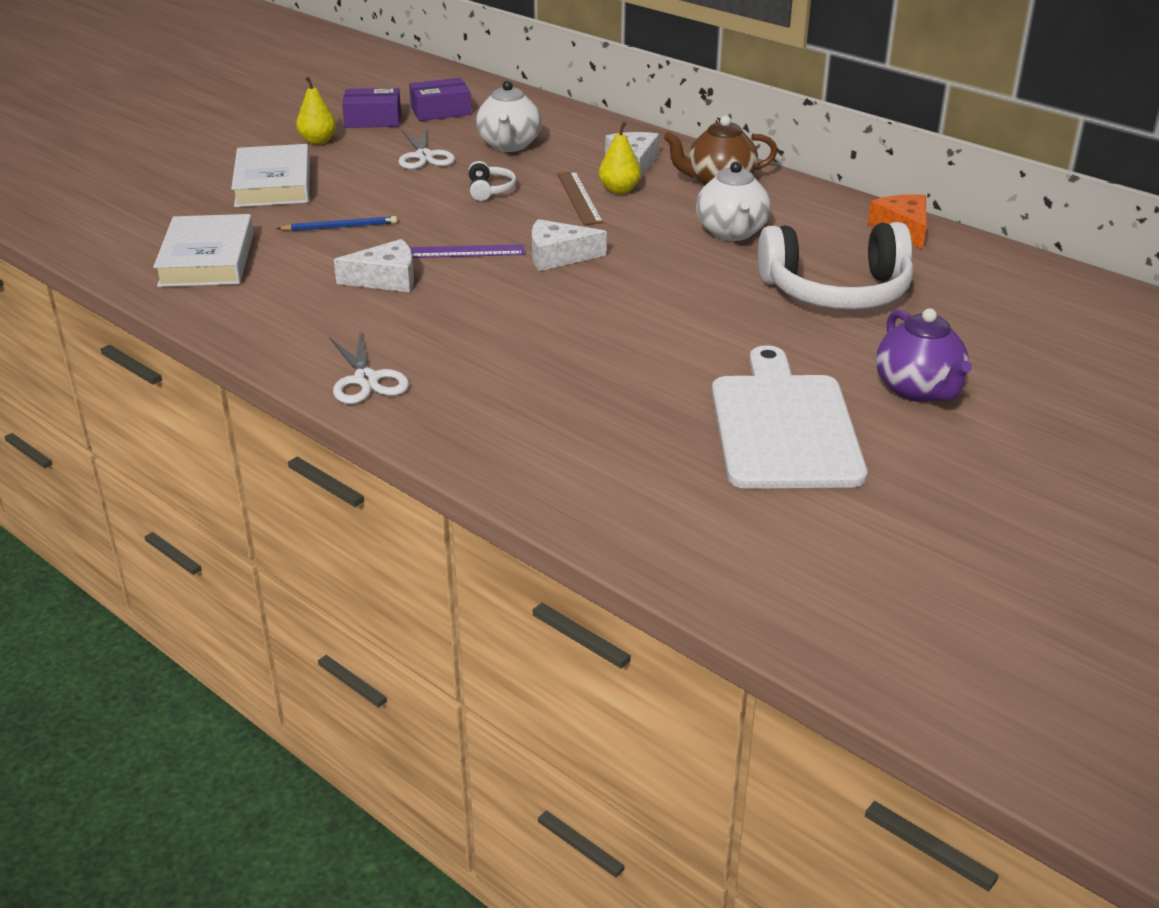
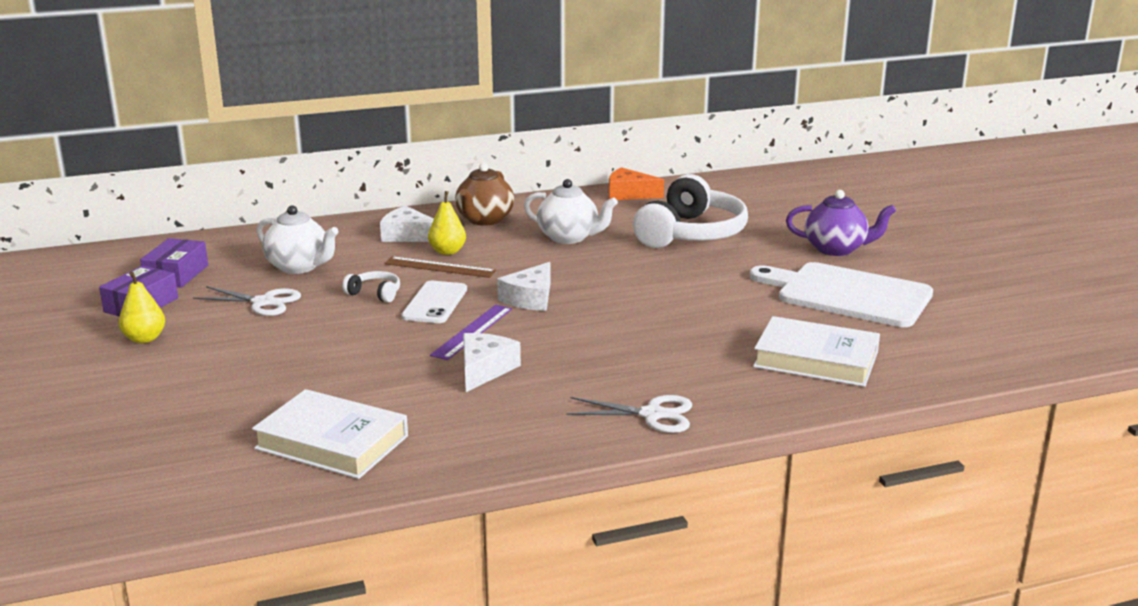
camera: 60 degrees left, 10 degrees down
white book [231,144,310,207] -> white book moved to [753,316,880,387]
blue pencil [276,216,397,231] -> none
none -> white phone [401,281,467,323]

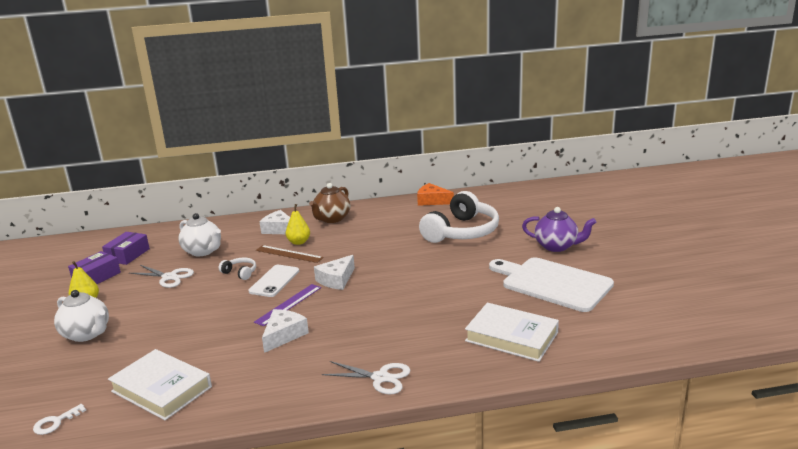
camera: 10 degrees right, 0 degrees up
white teapot [524,179,618,244] -> white teapot moved to [54,290,109,342]
none -> white key [33,404,86,435]

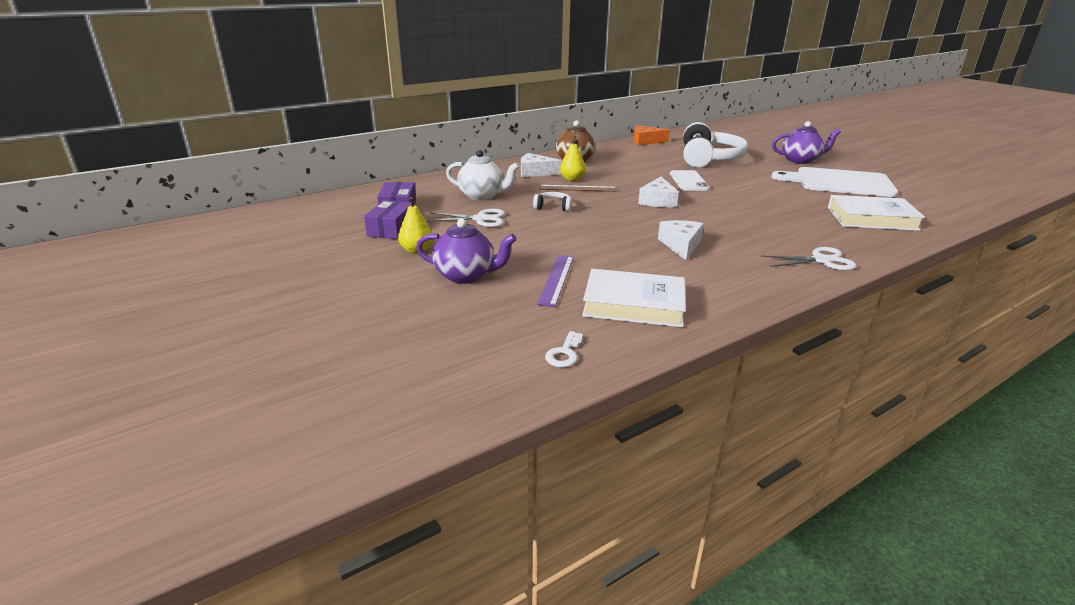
camera: 25 degrees left, 5 degrees up
white teapot [54,290,109,342] -> purple teapot [416,218,517,284]
white phone [248,265,299,297] -> white phone moved to [670,170,710,191]
purple ruler [254,284,321,327] -> purple ruler moved to [537,255,574,307]

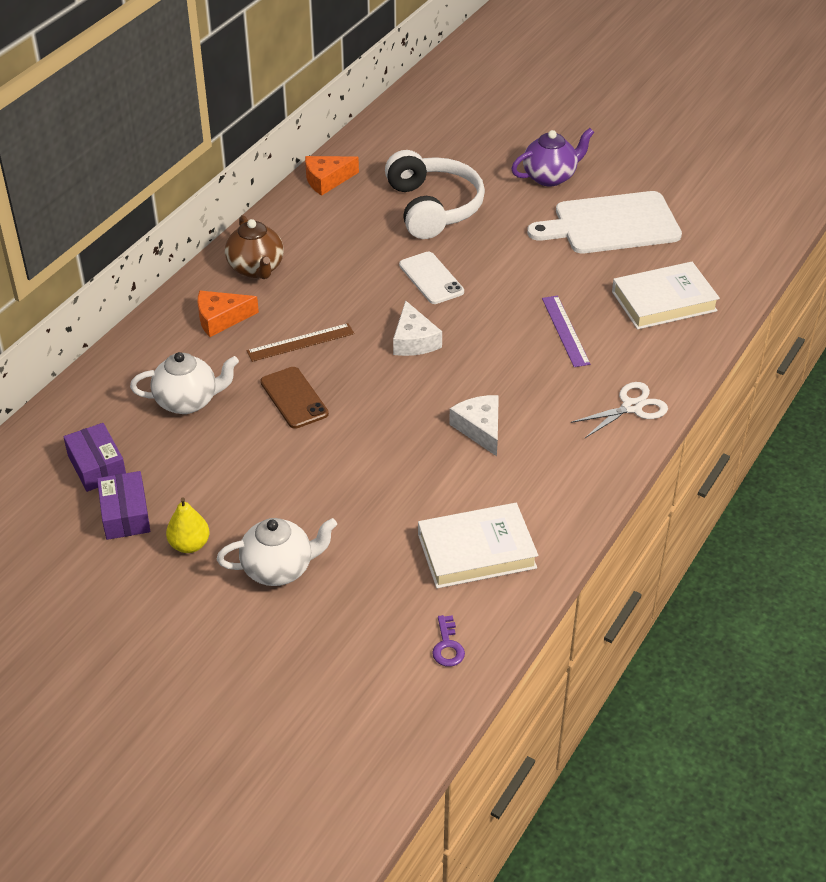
camera: 25 degrees left, 15 degrees up
purple teapot [416,218,517,284] -> white teapot [217,518,337,586]
white scissors [428,209,505,227] -> none
white cheese [521,153,562,177] -> orange cheese [198,291,259,337]
white headphones [533,192,572,212] -> brown phone [260,367,329,429]
purple ruler [537,255,574,307] -> purple ruler moved to [542,295,590,367]
white key [545,331,583,367] -> purple key [432,615,465,667]
yellow pear [560,136,586,181] -> none

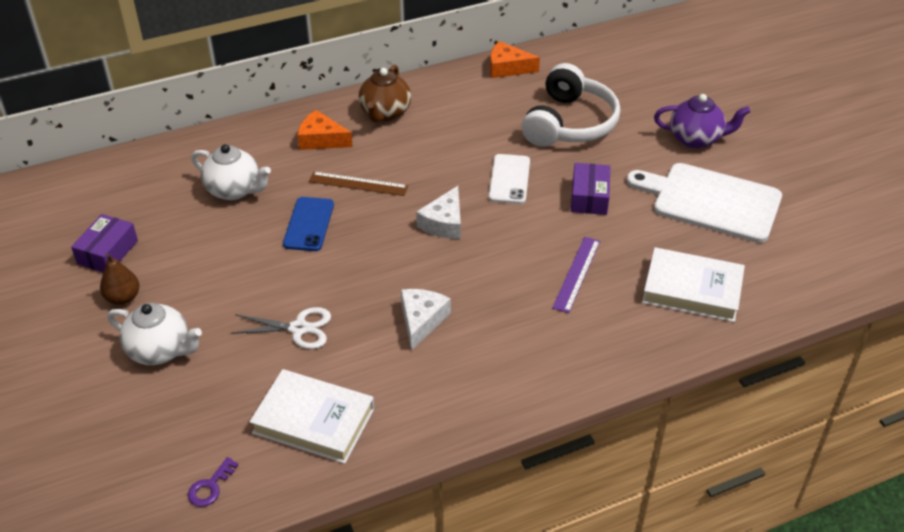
camera: 35 degrees right, 0 degrees up
purple box [64,423,126,492] -> purple box moved to [571,163,610,215]
yellow pear [166,497,210,553] -> brown pear [100,254,139,305]
brown phone [260,367,329,429] -> blue phone [283,197,334,251]
white scissors [571,382,668,438] -> white scissors moved to [230,307,331,349]

